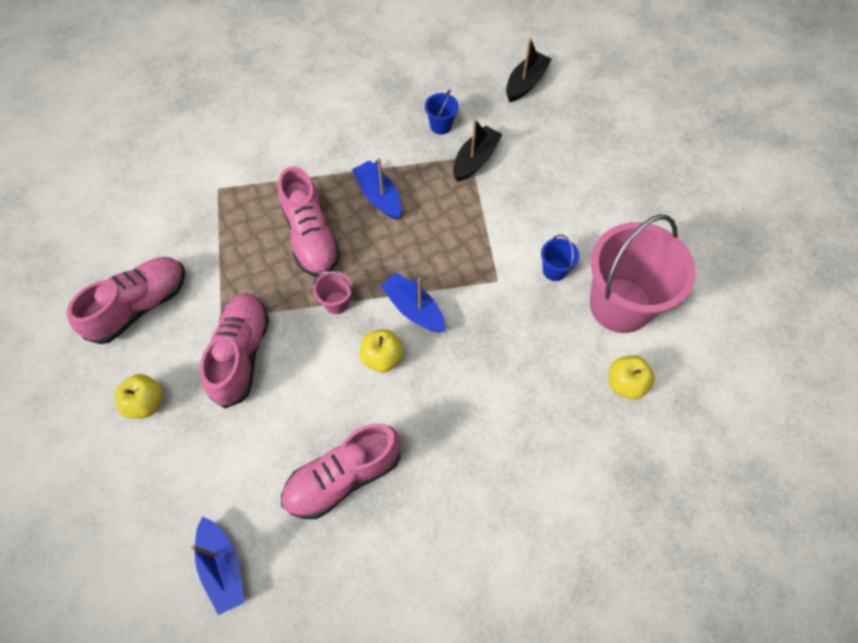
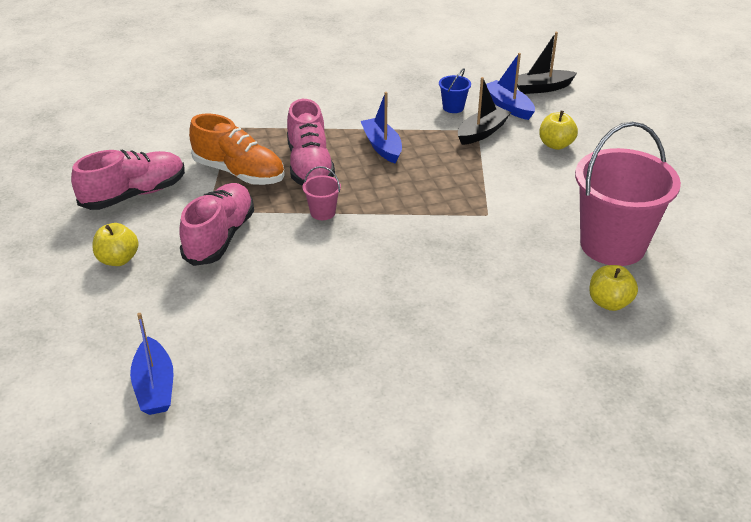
camera: 10 degrees right, 25 degrees down
pink shoe [281,424,401,519] -> none
yellow apple [360,329,403,372] -> yellow apple moved to [539,111,578,150]
blue boat [380,272,445,332] -> blue boat moved to [486,53,535,120]
black boat [506,38,552,102] -> black boat turned 150 degrees counterclockwise [517,32,577,94]
blue bucket [541,235,579,281] -> none
none -> orange shoe [189,113,285,185]

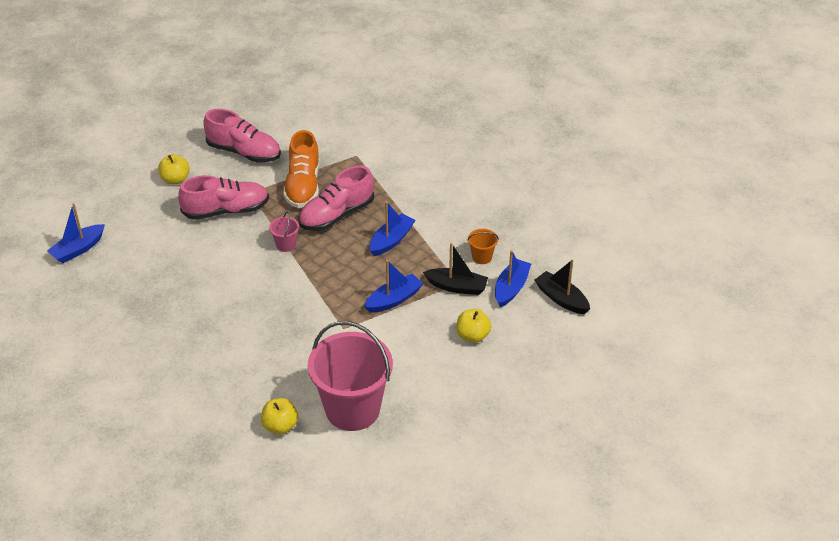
camera: 60 degrees right, 5 degrees up
blue bucket [439,68,471,113] -> orange bucket [467,229,499,264]
none -> blue boat [364,260,423,313]

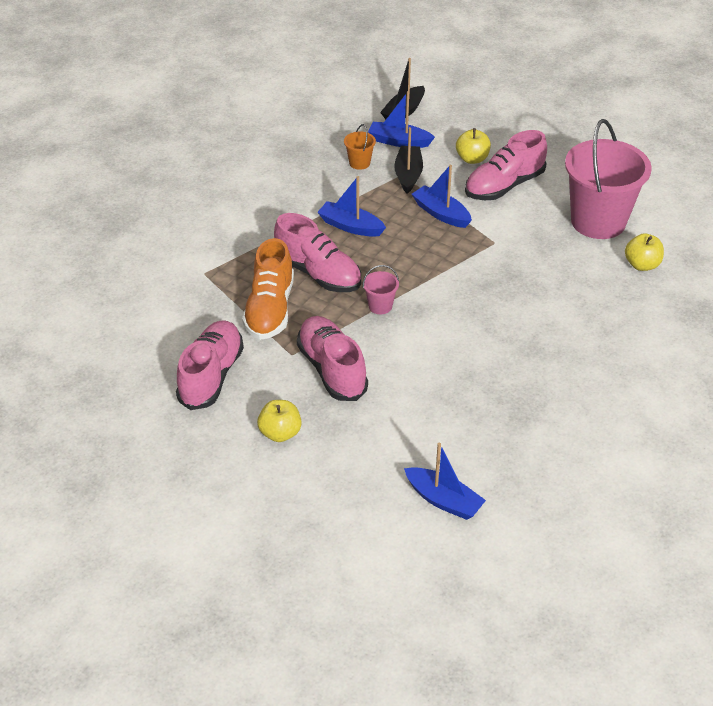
camera: 100 degrees left, 0 degrees up
orange shoe [283,130,320,208] -> orange shoe turned 105 degrees clockwise [242,238,294,340]
none -> pink shoe [465,130,547,200]

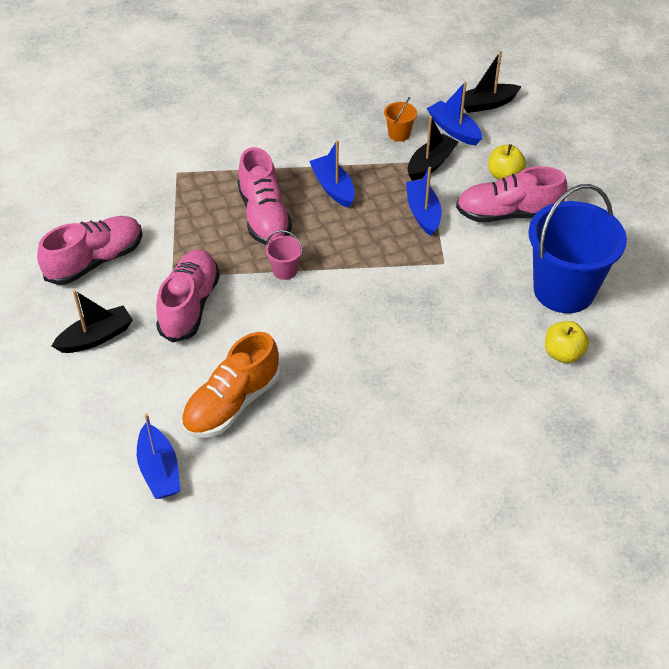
camera: 35 degrees right, 5 degrees up
orange shoe [242,238,294,340] -> orange shoe moved to [181,332,281,438]
yellow apple [257,400,302,442] -> black boat [52,290,133,353]
pink bucket [565,119,652,239] -> blue bucket [528,184,627,313]

